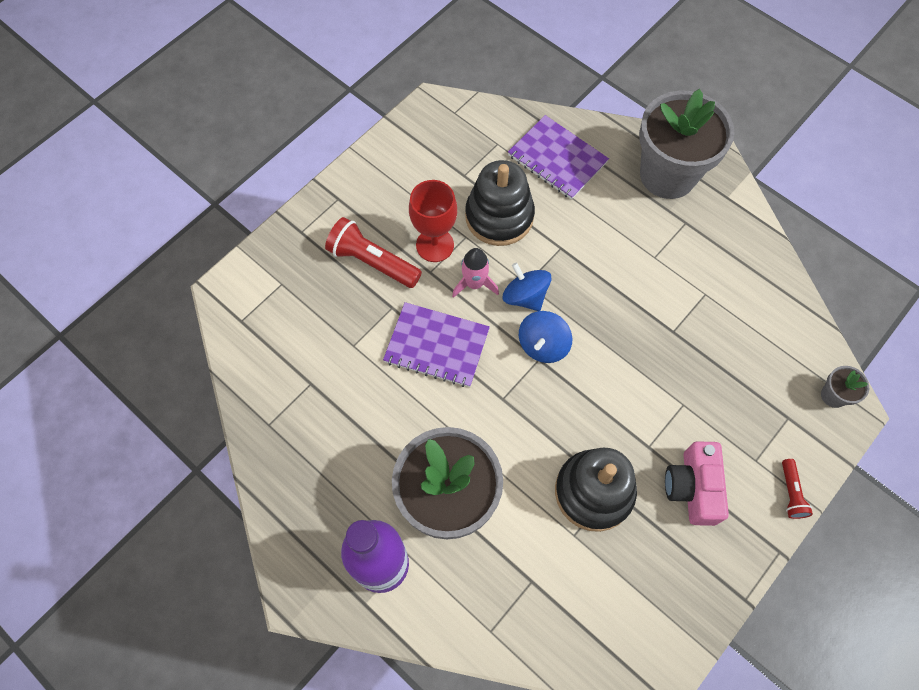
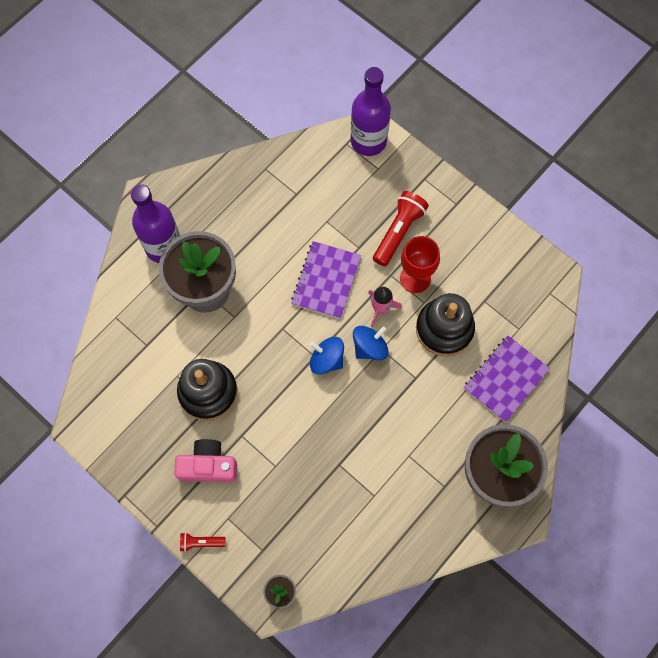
camera: 90 degrees right, 5 degrees up
none -> purple bottle [351,67,391,156]

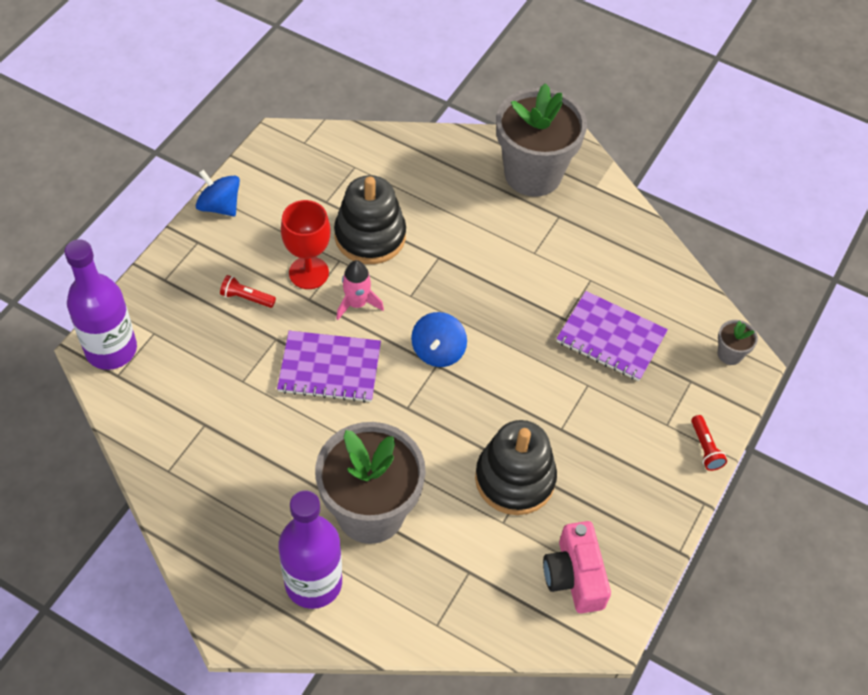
camera: 105 degrees left, 15 degrees down
pink camera [174,439,237,482] -> pink camera moved to [543,521,611,613]
blue spinning top [353,326,388,360] -> blue spinning top moved to [196,170,240,217]
red flashlight [373,191,429,266] -> red flashlight [220,275,276,308], size x0.54
purple notebook [464,336,550,422] -> purple notebook moved to [556,291,668,381]

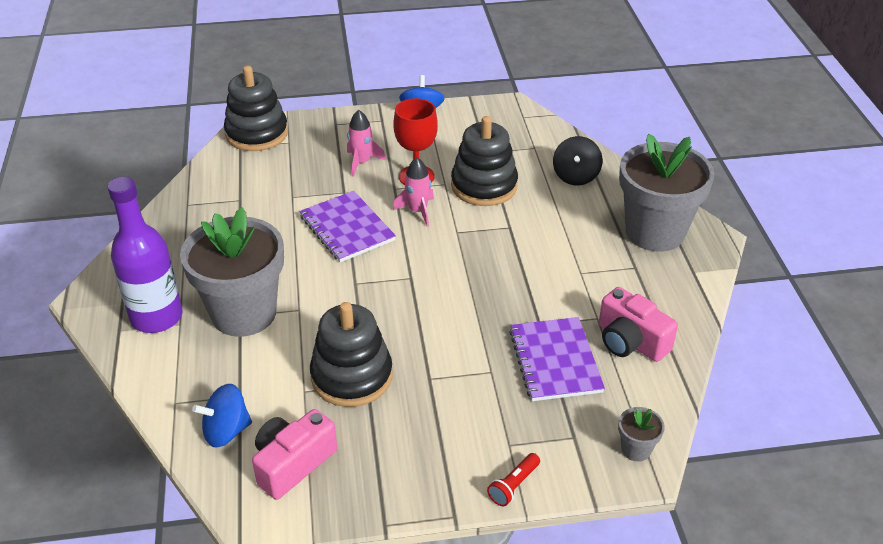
camera: 55 degrees right, 15 degrees down
purple bottle [64,239,137,370] -> black stacking toy [224,66,288,151]
red flashlight [220,275,276,308] -> pink rocket [347,110,386,177]
blue spinning top [411,312,467,367] -> blue spinning top moved to [192,384,252,448]
none -> black spinning top [553,136,603,185]
none -> pink camera [599,287,678,362]

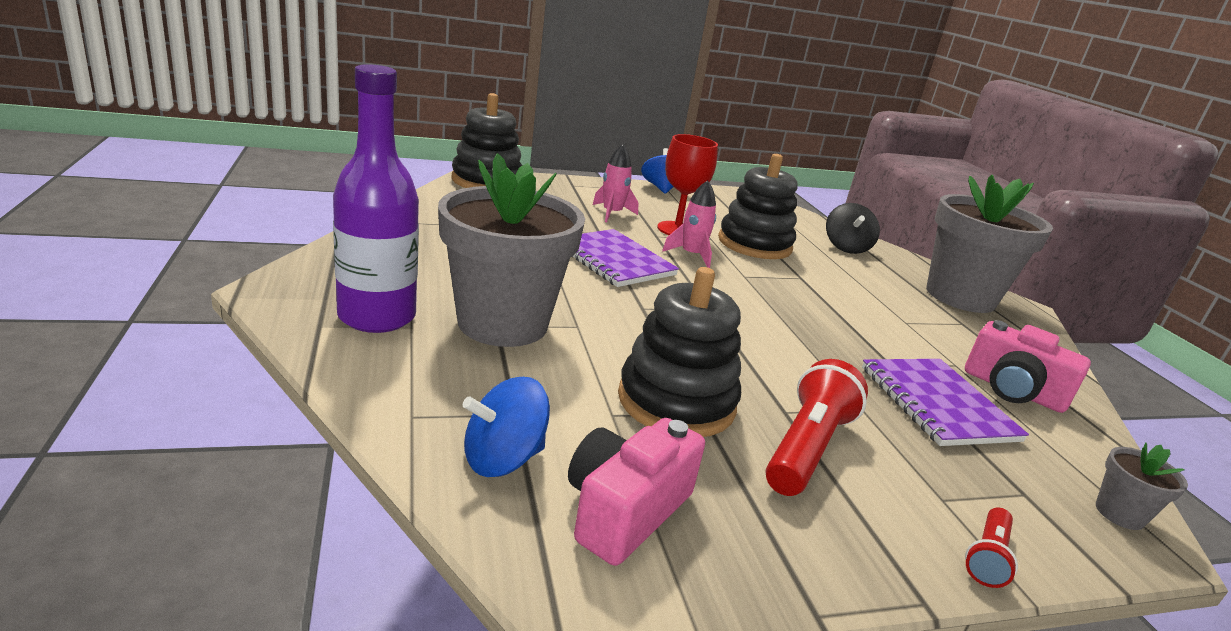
camera: 10 degrees left, 15 degrees down
none -> red flashlight [766,359,868,496]

